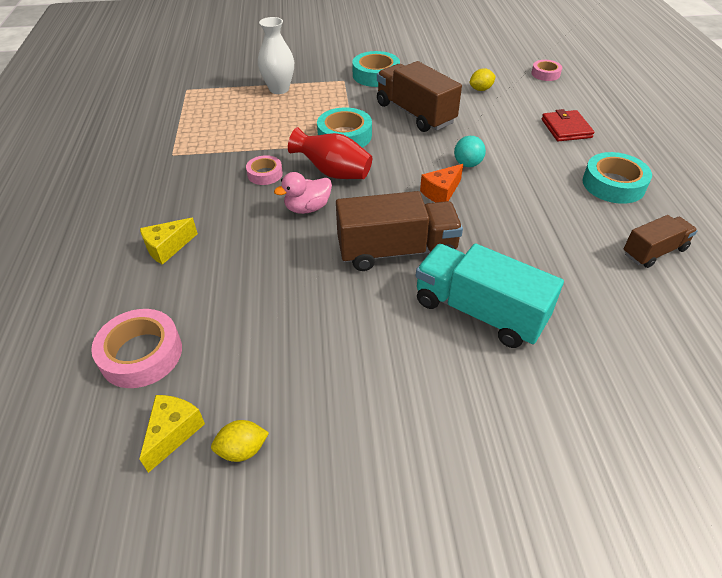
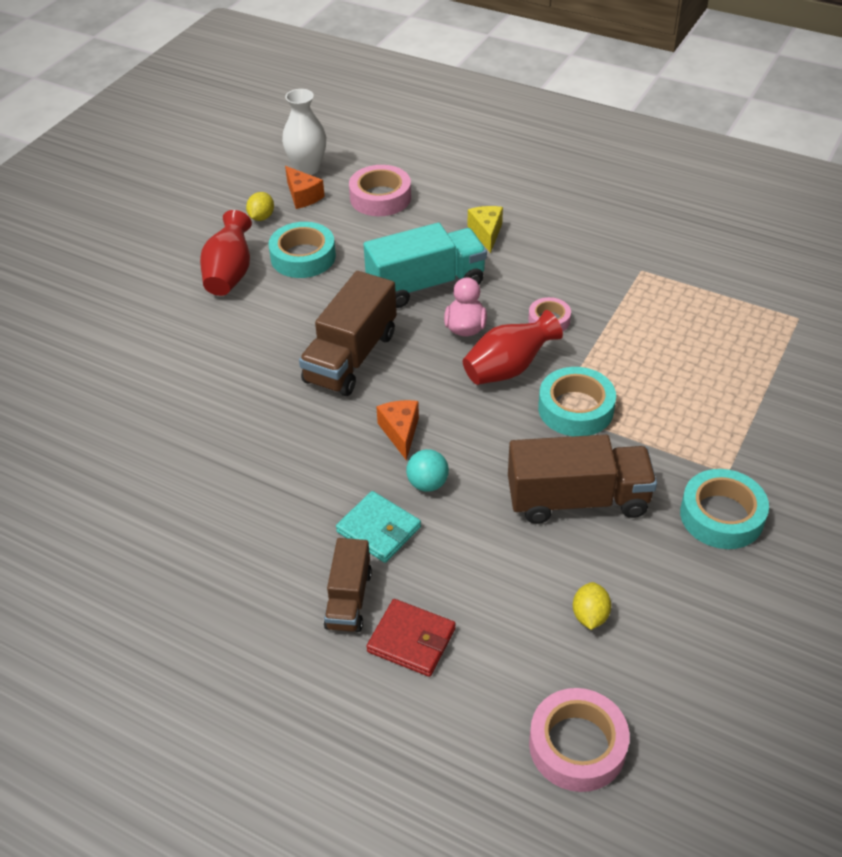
camera: 125 degrees right, 0 degrees up
yellow cheese [139,395,205,473] -> orange cheese [285,166,325,209]
white vase [258,17,294,94] -> white vase moved to [282,89,326,175]
turquoise truck [416,243,564,348] -> turquoise truck moved to [363,223,487,308]
pink tape [531,60,562,81] -> pink tape [529,688,630,792], size x1.67
turquoise tape [583,152,652,204] -> turquoise tape moved to [268,222,336,278]
brown truck [624,215,698,268] -> brown truck moved to [324,538,372,632]
none -> red vase [200,210,252,296]
none -> turquoise wallet [336,491,421,563]

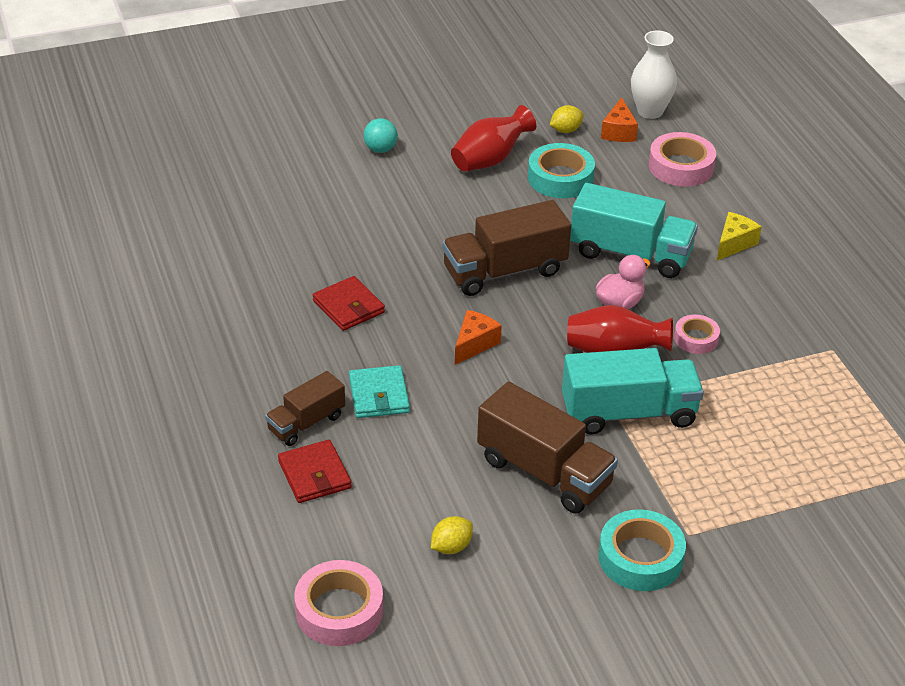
camera: 40 degrees right, 5 degrees down
turquoise ball [406,449,449,492] -> turquoise ball moved to [364,118,398,153]
turquoise tape [538,367,616,436] -> turquoise truck [562,348,704,435]
none -> red wallet [313,276,385,331]

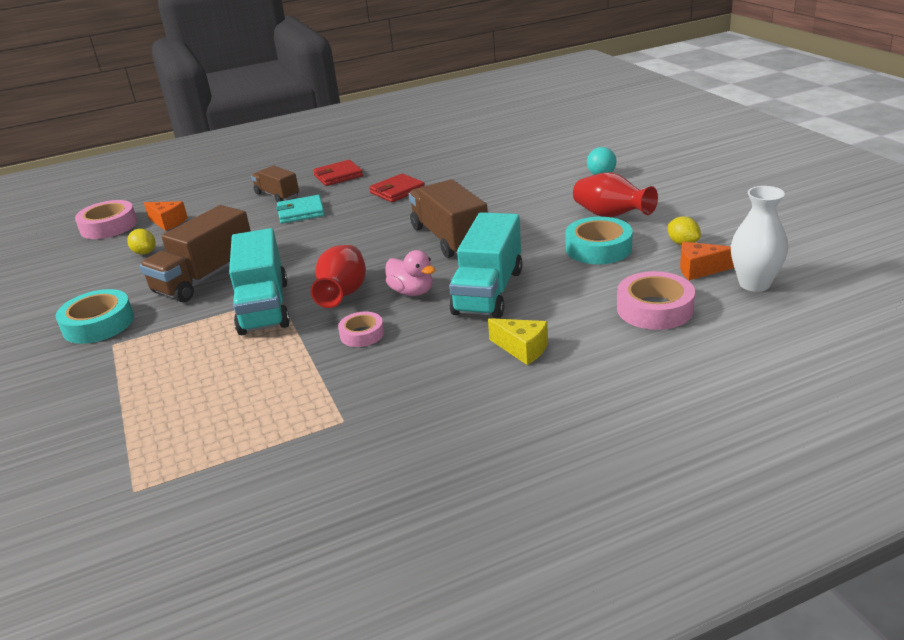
camera: 90 degrees right, 10 degrees down
red wallet [278,440,352,503] -> red wallet moved to [313,160,363,186]
orange cheese [455,310,502,365] -> orange cheese moved to [144,201,188,231]

